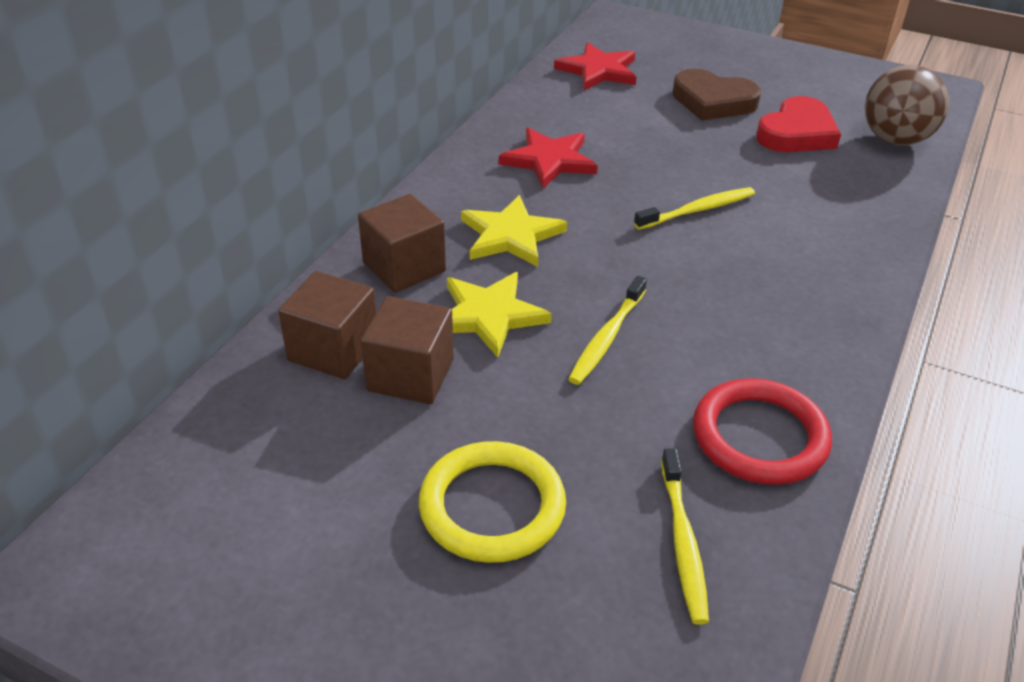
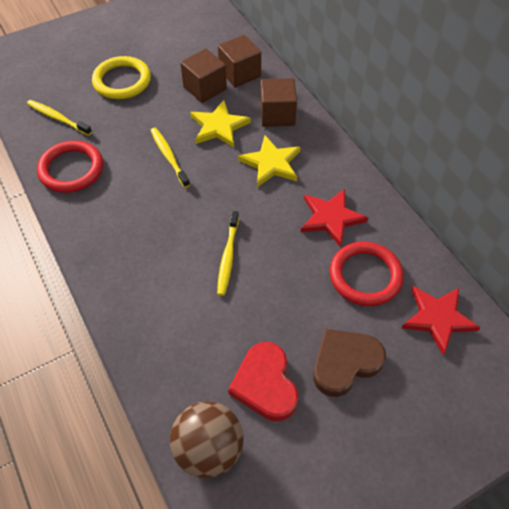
camera: 125 degrees right, 15 degrees up
none -> red ring [330,242,404,306]

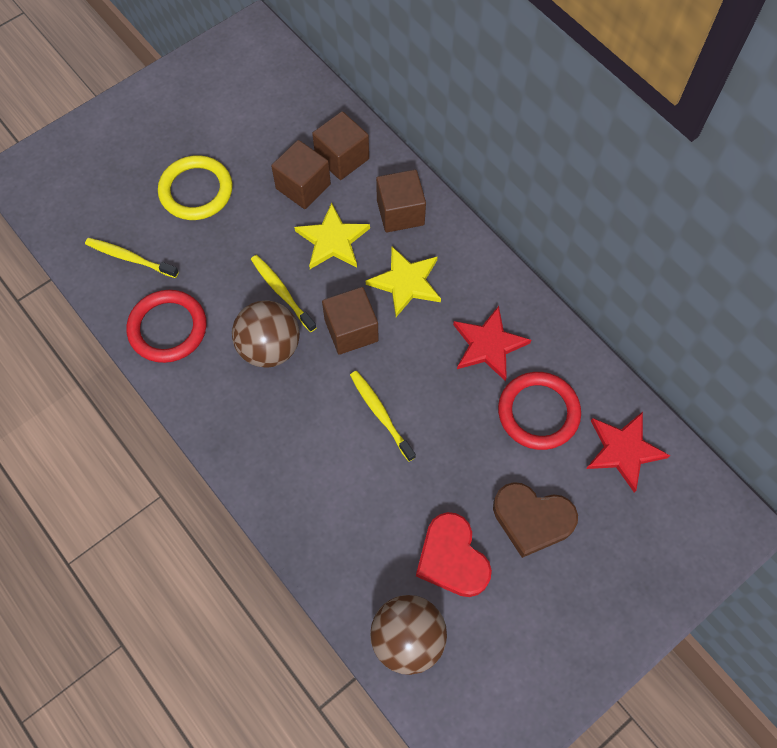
camera: 10 degrees left, 10 degrees up
yellow toothbrush [217,211,239,296] -> yellow toothbrush turned 150 degrees clockwise [350,371,416,462]
brown heart [313,329,386,397] -> brown heart turned 120 degrees counterclockwise [493,482,578,558]
none -> brown ball [232,300,300,368]
none -> brown cube [322,287,379,355]

